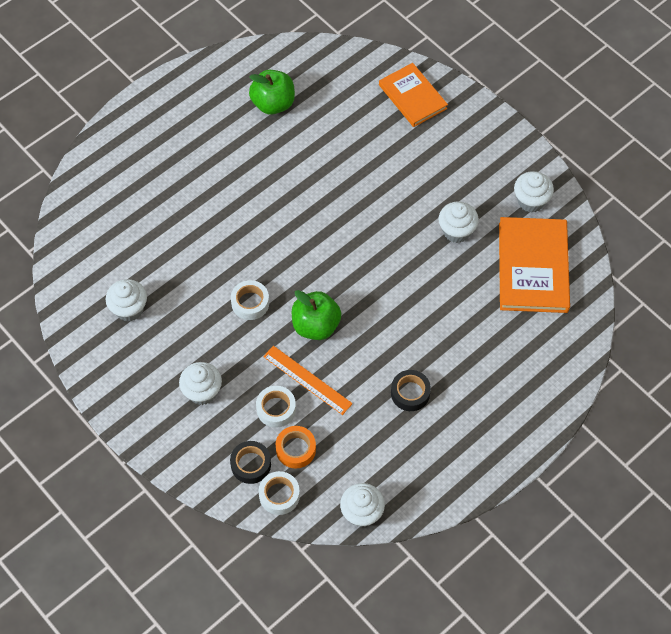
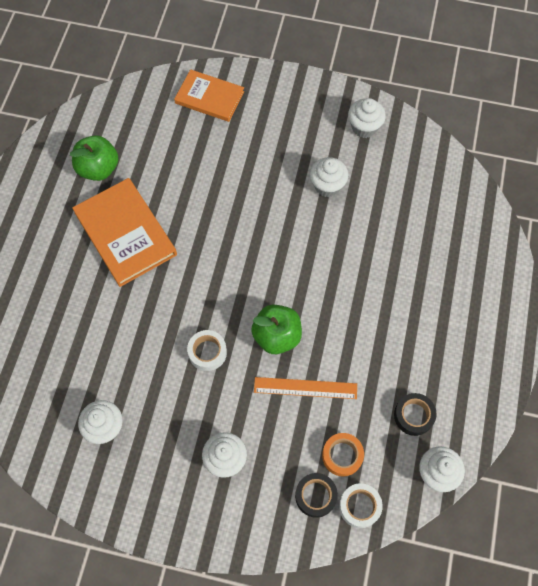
camera: 35 degrees left, 5 degrees up
white tape [256,386,296,428] -> none
black tape [391,370,431,411] -> black tape moved to [394,393,437,436]
orange book [499,217,570,313] -> orange book moved to [72,178,177,287]

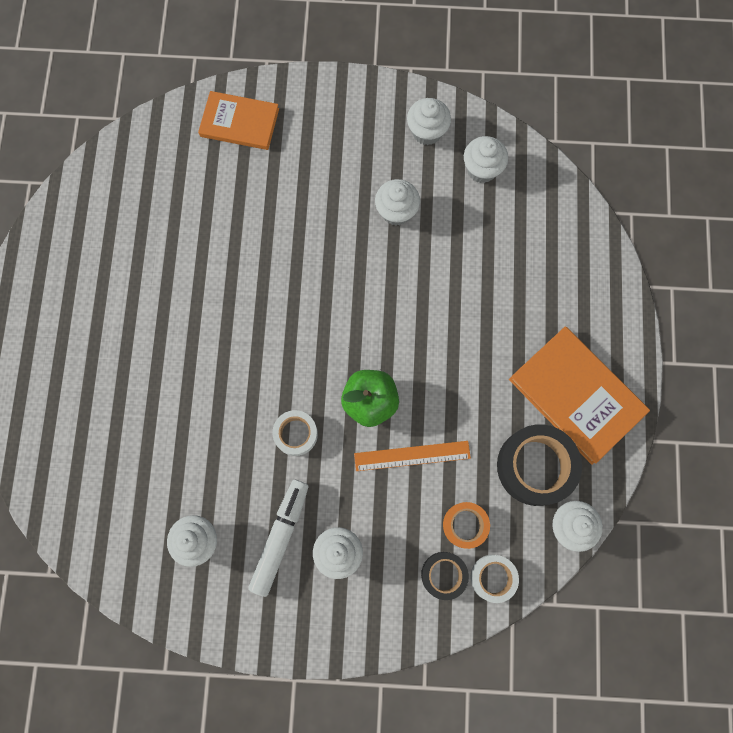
camera: 10 degrees left, 10 degrees up
green apple [70,135,119,181] -> none
orange book [72,178,177,287] -> orange book moved to [509,326,650,465]
black tape [394,393,437,436] -> black tape [497,424,582,506], size x1.76
none -> white marker [248,480,309,597]
none -> white cupcake [464,136,508,183]

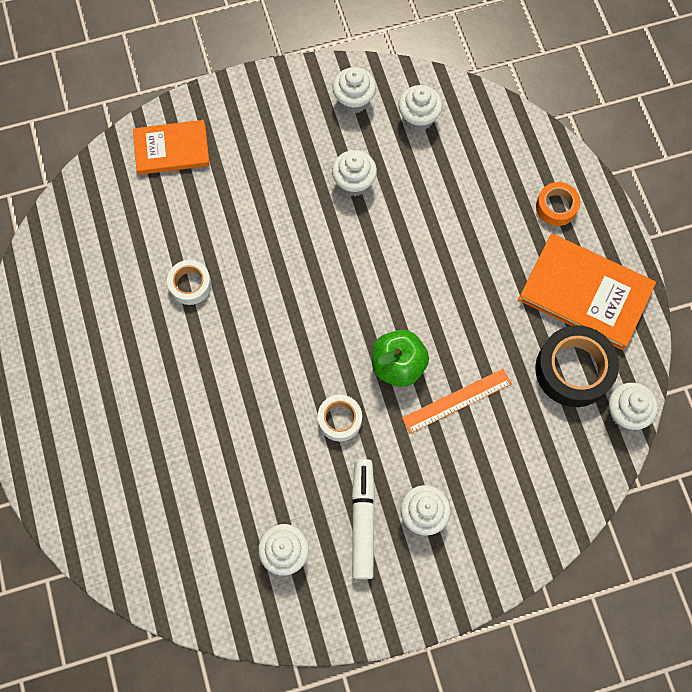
camera: 20 degrees left, 5 degrees down
black tape [421,552,469,600] -> none
orange tape [443,502,490,549] -> orange tape moved to [536,182,580,226]
white tape [470,555,519,603] -> white tape moved to [167,260,212,305]

